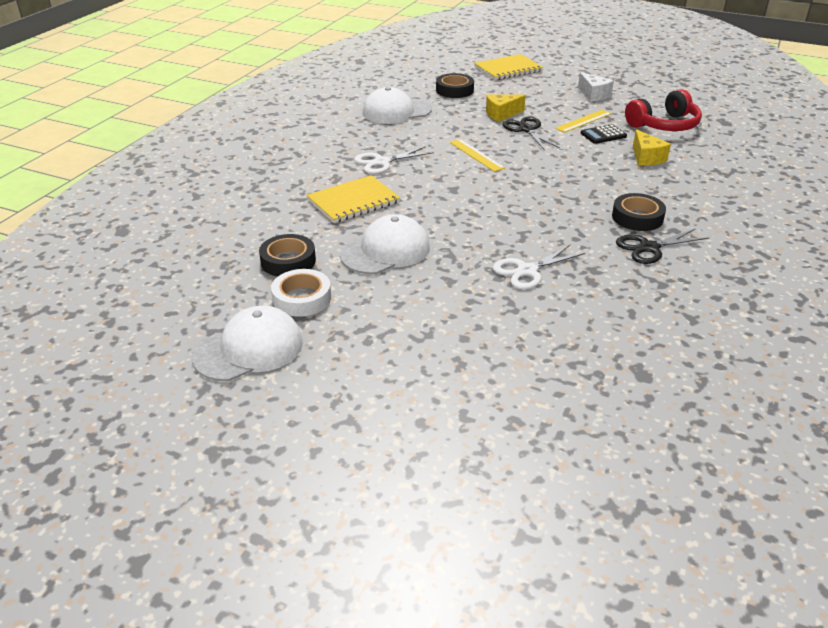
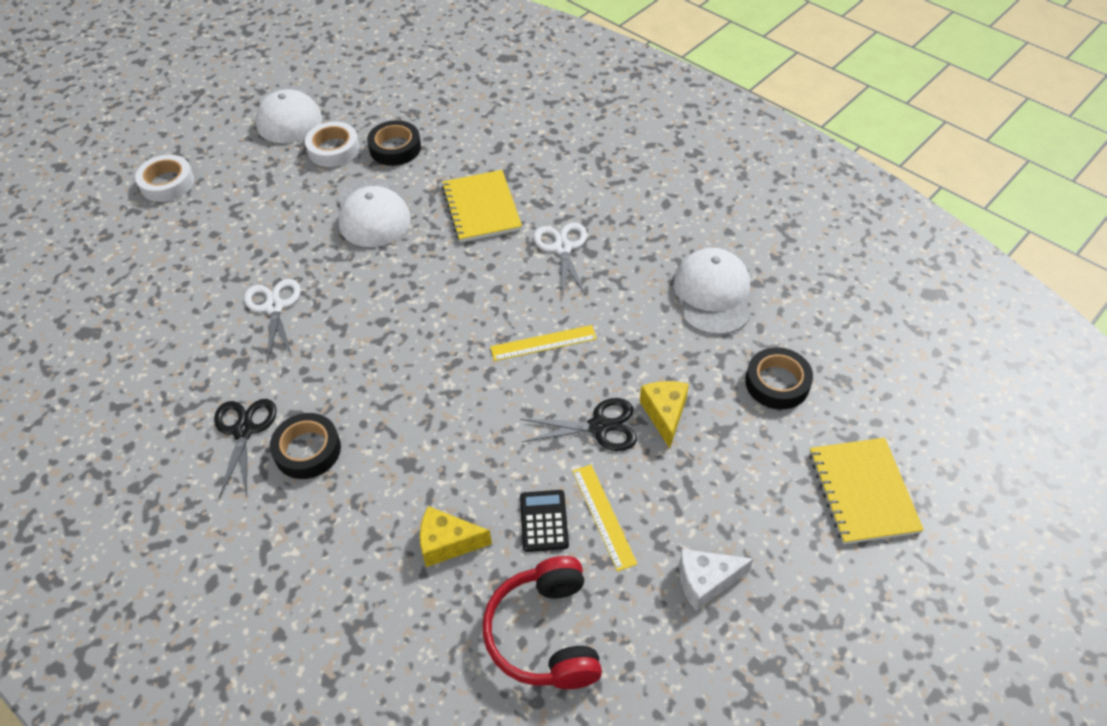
camera: 110 degrees right, 15 degrees up
none -> white tape [135,155,194,202]

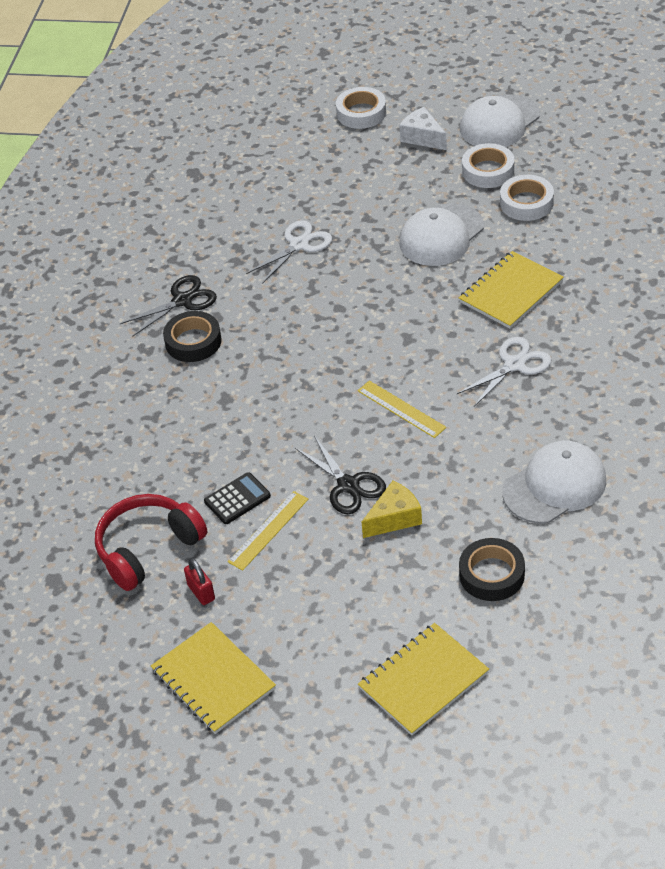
camera: 60 degrees right, 5 degrees down
black tape [367,120,421,166] -> white tape [500,175,554,221]
yellow cheese [420,506,492,567] -> none
white cheese [679,549,754,611] -> white cheese moved to [399,107,447,150]
none -> yellow notebook [151,622,276,734]
none -> red padlock [184,558,215,605]

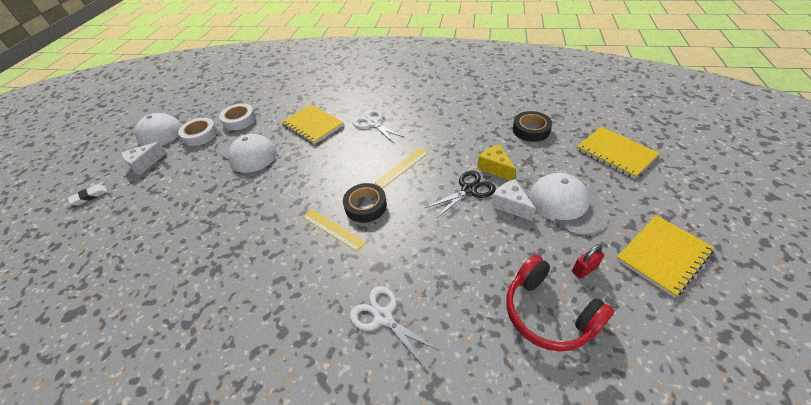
camera: 90 degrees left, 0 degrees up
black scissors [120,275,217,337] -> none
black tape [163,311,222,362] -> black tape moved to [343,183,387,223]
black calculator [204,472,271,524] -> none
yellow ruler [228,491,308,571] -> yellow ruler moved to [303,209,366,251]
white scissors [246,220,332,284] -> white scissors moved to [350,286,440,368]
white tape [336,87,386,129] -> white eraser [68,184,108,205]
white cap [502,441,606,523] -> white cap moved to [529,173,607,235]
none -> white cheese [491,179,536,221]

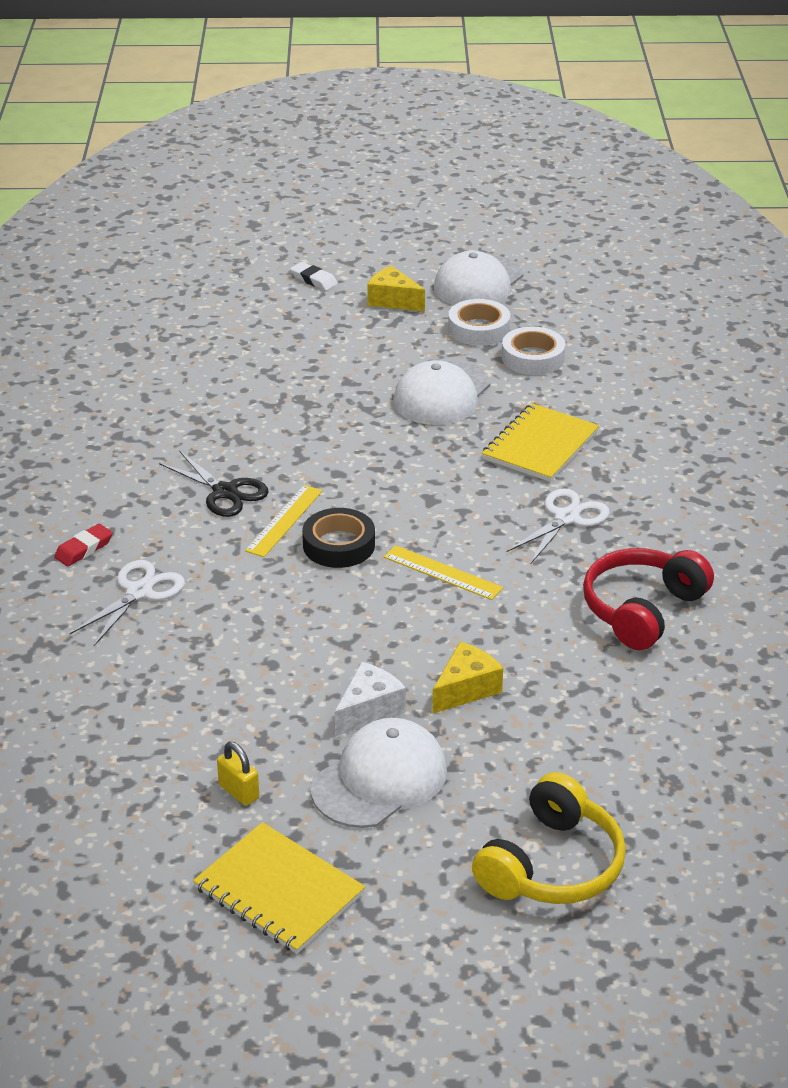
camera: 75 degrees right, 10 degrees down
white cheese [122,142,166,175] -> yellow cheese [367,266,425,311]
black scissors [425,171,496,219] -> black scissors moved to [159,450,269,517]
red headphones [506,255,614,352] -> red headphones moved to [583,548,714,650]
black tape [513,111,552,142] -> none
red padlock [572,244,604,279] -> yellow padlock [217,742,259,806]
yellow notebook [576,127,659,178] -> yellow headphones [472,772,626,904]
none -> red eraser [54,524,113,566]

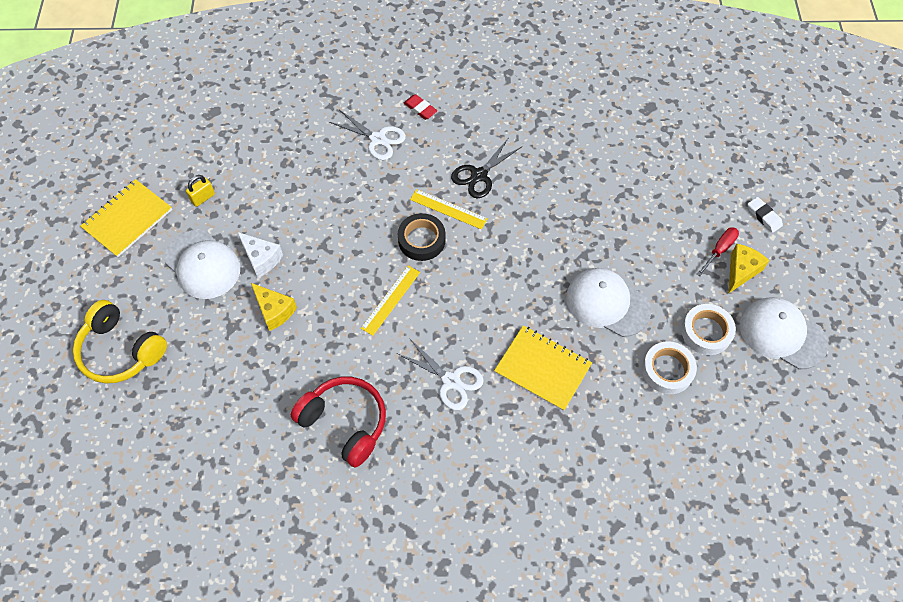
camera: 90 degrees right, 25 degrees up
white eraser [290,262,338,291] -> white eraser turned 75 degrees counterclockwise [748,197,783,233]
none -> red screwdriver [697,227,739,276]

